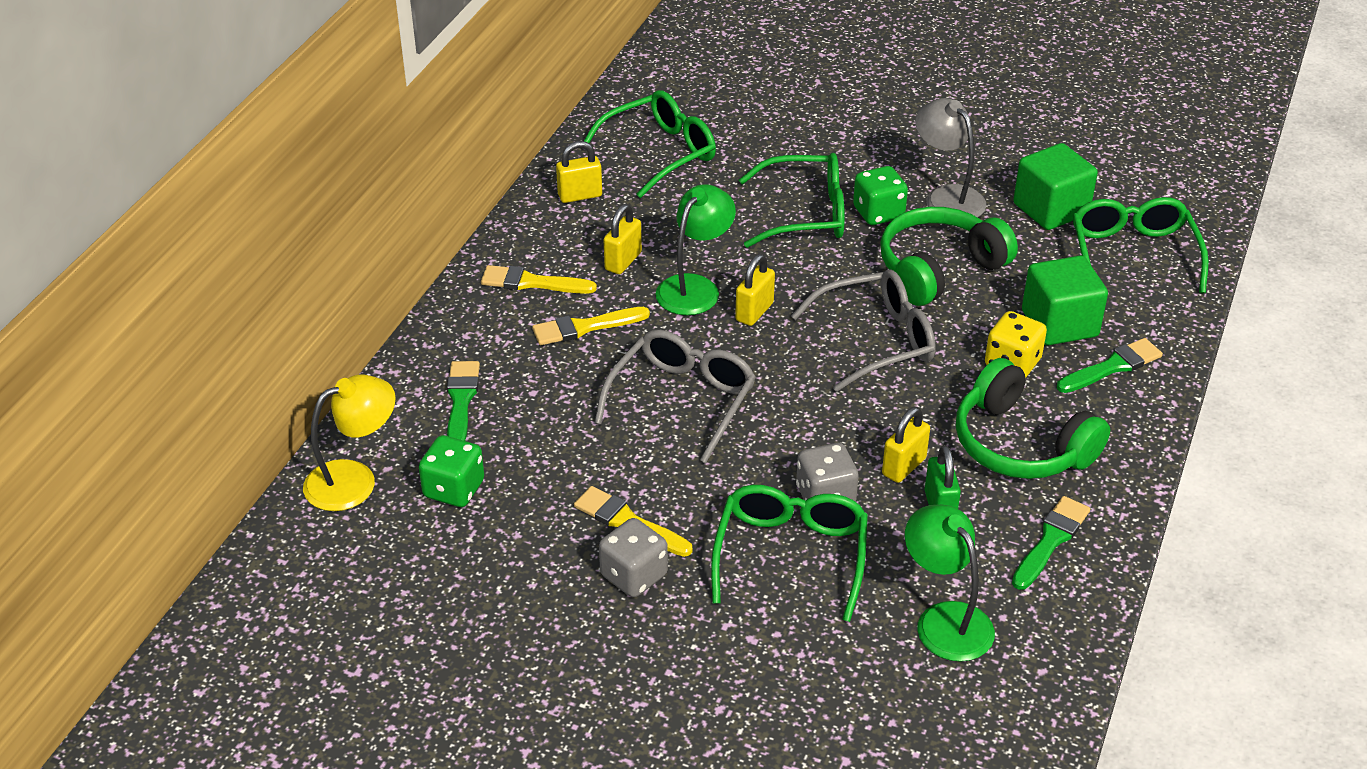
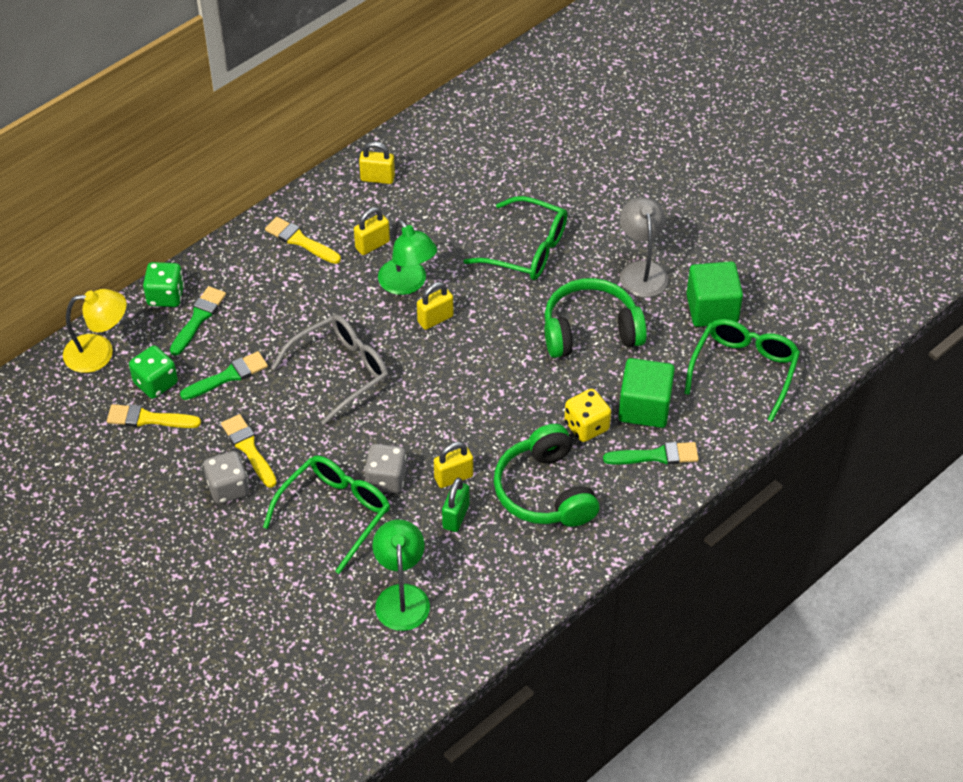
camera: 25 degrees right, 10 degrees up
yellow brush [532,307,650,345] -> yellow brush moved to [107,404,201,428]
green glasses [584,90,716,198] -> none
green lamp [655,184,736,315] -> green lamp turned 90 degrees clockwise [378,219,437,295]
grey glasses [791,269,936,392] -> none
green dice [853,166,908,225] -> green dice moved to [143,262,184,307]
green brush [1012,496,1090,590] -> green brush moved to [180,351,268,400]

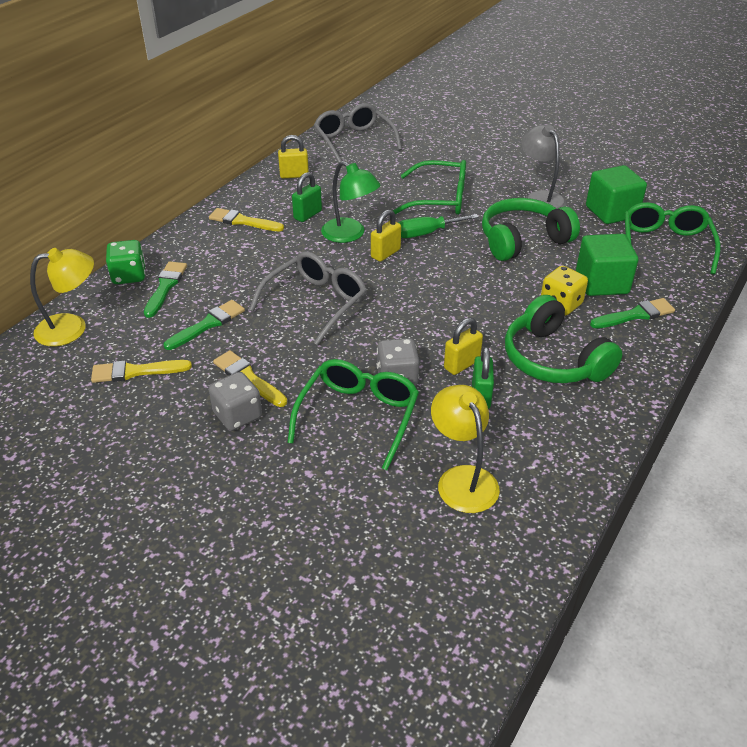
camera: 15 degrees left, 10 degrees down
green dice [129,345,178,399] -> none
yellow padlock [354,207,390,255] -> green padlock [292,172,322,222]
green lamp [372,520,430,631] -> yellow lamp [431,385,500,513]
none -> grey glasses [314,103,402,163]
none -> green screwdriver [398,214,479,238]

